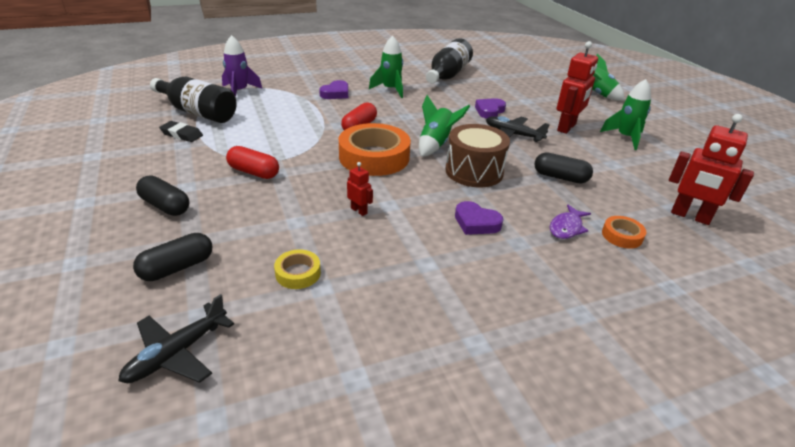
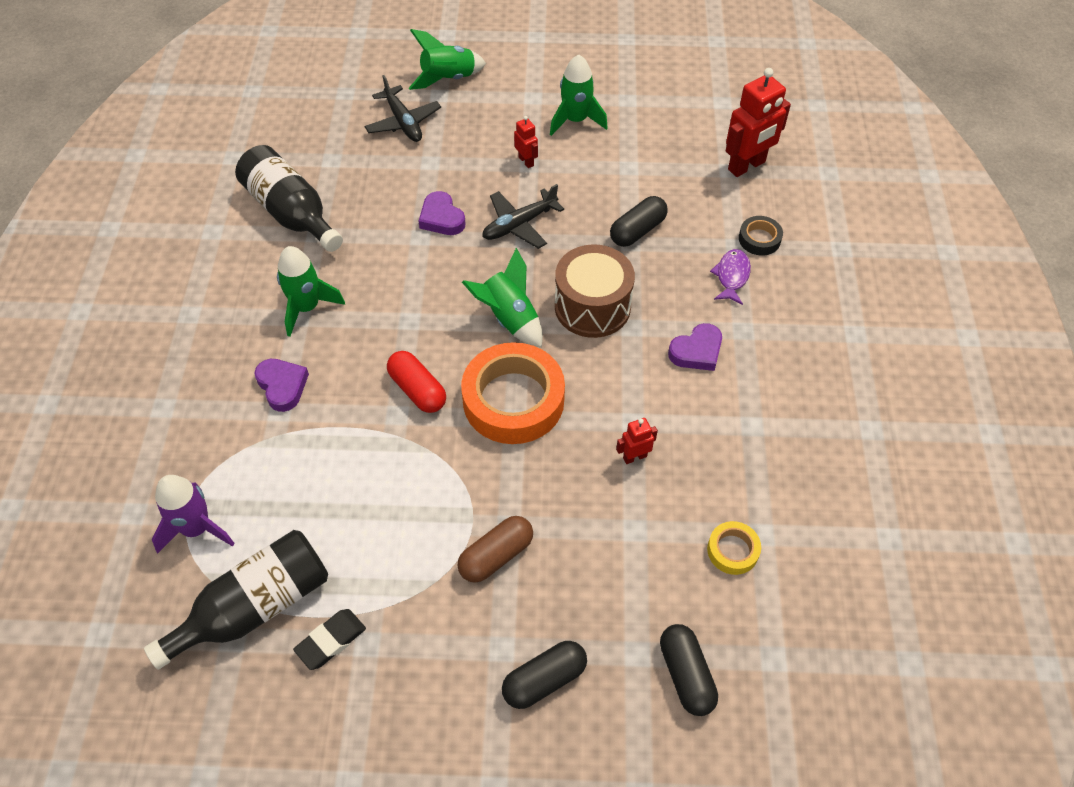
camera: 65 degrees left, 20 degrees up
black plane [119,294,234,383] -> black plane moved to [365,75,441,142]
red capsule [226,146,279,179] -> brown capsule [457,516,533,583]
purple fish [550,204,591,239] -> purple fish turned 135 degrees counterclockwise [710,249,751,305]
red robot [557,41,598,134] -> red robot [514,116,538,168], size x0.49
orange tape [602,216,646,249] -> black tape [739,216,783,255]

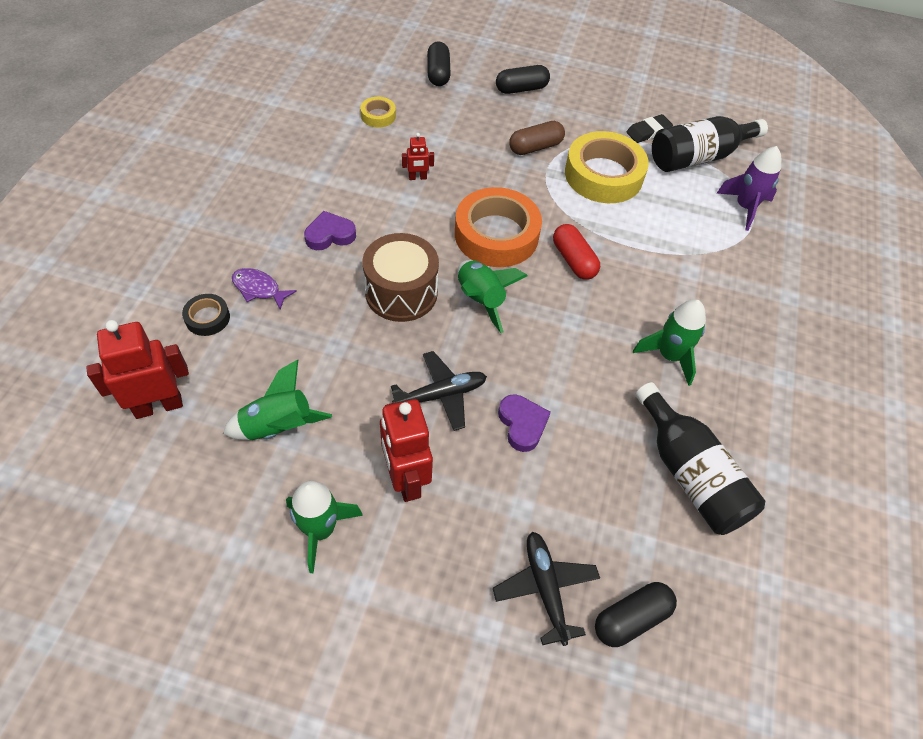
camera: 170 degrees left, 0 degrees up
purple heart [255,359,309,412] -> none
green rocket [409,29,486,90] -> green rocket moved to [223,360,332,440]
red robot [514,116,538,168] -> red robot [380,399,433,502], size x2.03
black capsule [610,196,668,247] -> black capsule moved to [595,582,677,647]
purple fish [710,249,751,305] -> purple fish turned 90 degrees clockwise [232,268,297,309]
none -> yellow tape [565,131,649,203]

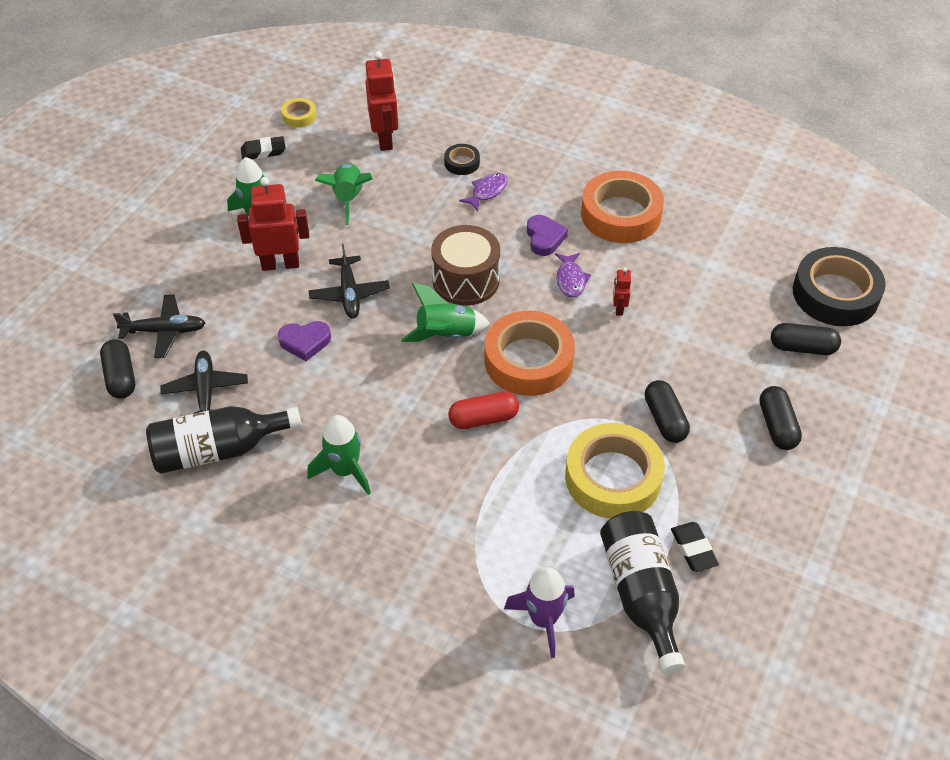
camera: 105 degrees right, 5 degrees down
yellow tape [360,97,396,128] -> yellow tape moved to [281,98,317,128]
brown capsule [509,121,565,155] -> black capsule [645,380,690,443]
none -> black plane [161,351,248,414]
none -> black eraser [241,136,286,160]
none -> purple fish [555,253,591,298]
none -> orange tape [581,171,664,243]
none -> black tape [793,247,886,326]

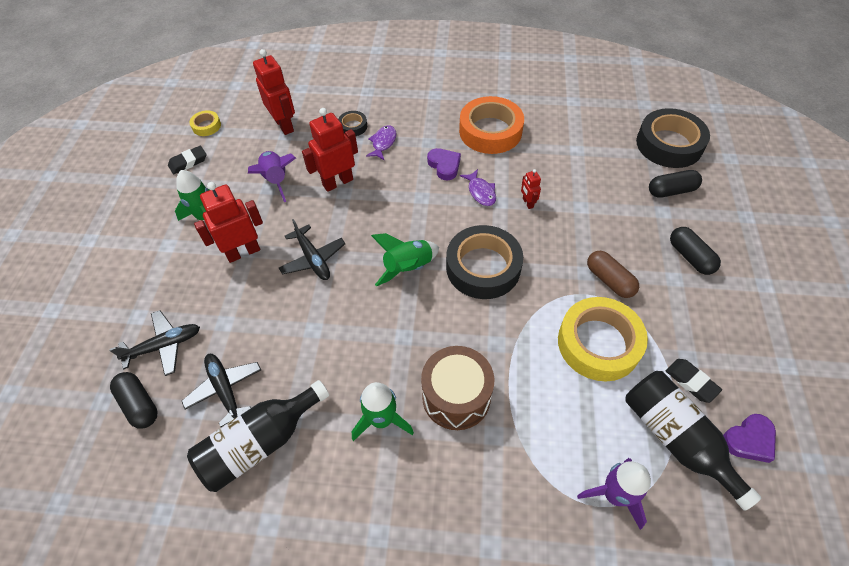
camera: 20 degrees left, 5 degrees up
purple heart [278,321,331,361] -> purple heart moved to [723,414,776,463]
green rocket [315,163,373,225] -> purple rocket [248,151,296,202]
brown drum [431,225,500,306] -> brown drum moved to [421,346,494,430]
red capsule [448,392,519,429] -> none
orange tape [485,311,575,396] -> black tape [446,225,523,299]
black capsule [645,380,690,443] -> brown capsule [587,251,639,298]
none -> red robot [302,108,358,192]

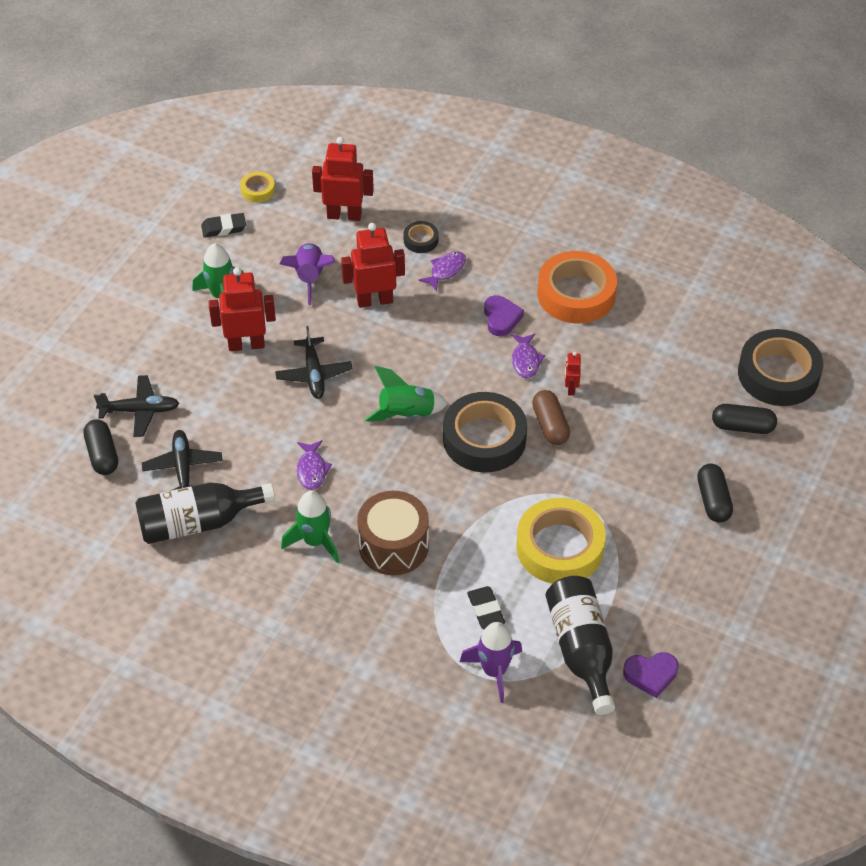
camera: 20 degrees right, 5 degrees down
red robot [253,49,295,135] -> red robot turned 75 degrees counterclockwise [312,137,374,221]
brown capsule [587,251,639,298] -> brown capsule moved to [532,390,570,445]
black eraser [666,359,722,403] -> black eraser moved to [467,586,505,629]
none -> purple fish [297,440,332,490]

